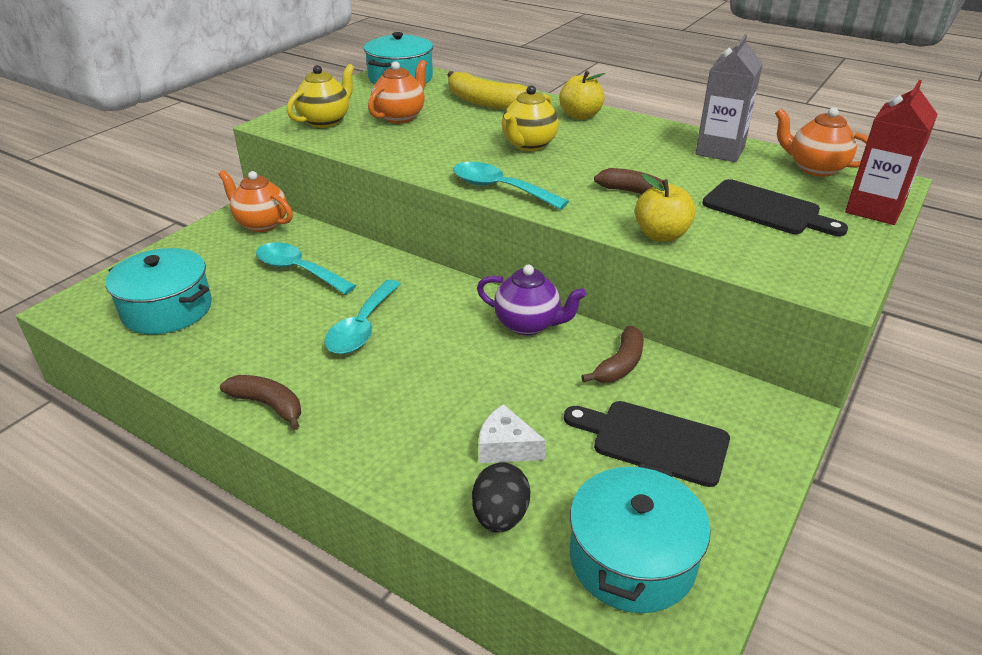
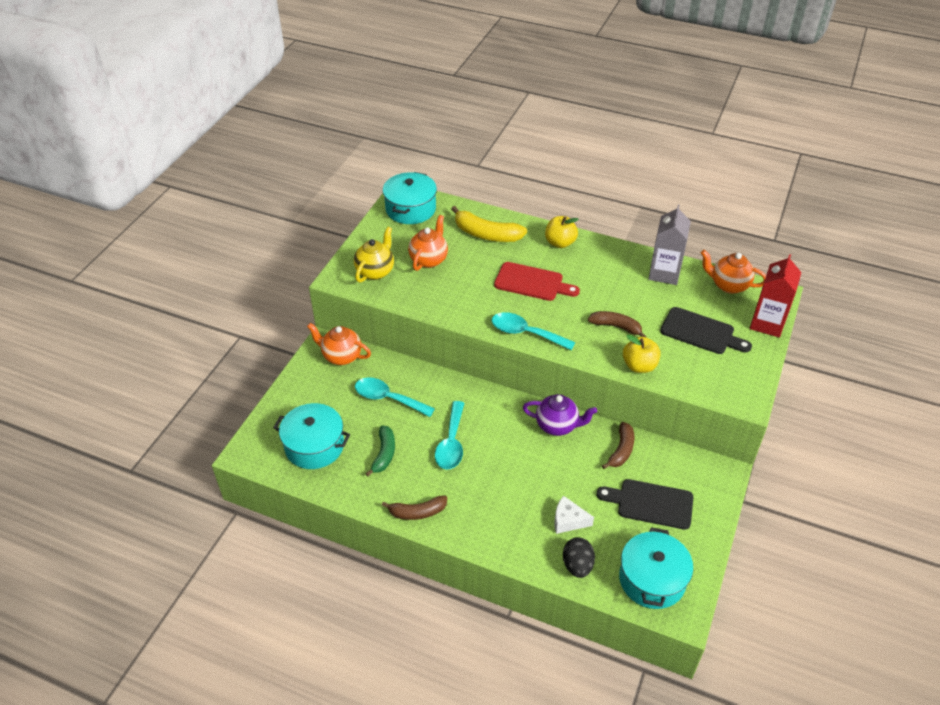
camera: 10 degrees left, 10 degrees up
brown banana [220,375,301,430] -> brown banana turned 150 degrees clockwise [382,495,447,520]
yellow teapot [502,85,559,151] -> red cutting board [494,262,580,301]
none -> green banana [365,425,395,477]

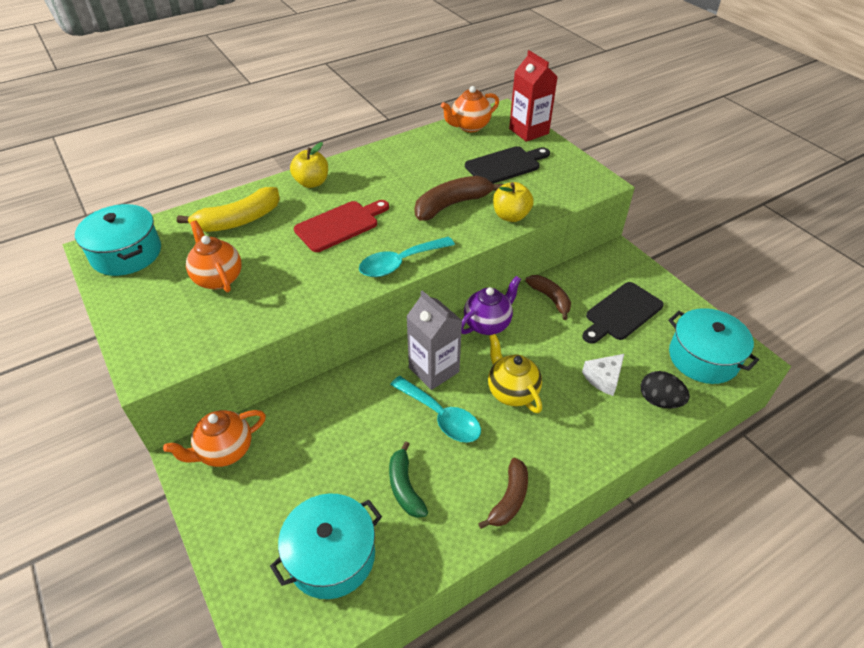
camera: 55 degrees left, 0 degrees up
yellow teapot [354,227,394,283] -> yellow teapot moved to [488,334,542,413]
turquoise spoon [355,377,435,417] -> none
green banana [365,425,395,477] -> green banana turned 150 degrees counterclockwise [389,441,428,518]
brown banana [588,311,646,337] -> brown banana [415,176,503,221], size x1.53
grey carton [648,205,691,285] -> grey carton moved to [406,290,462,390]

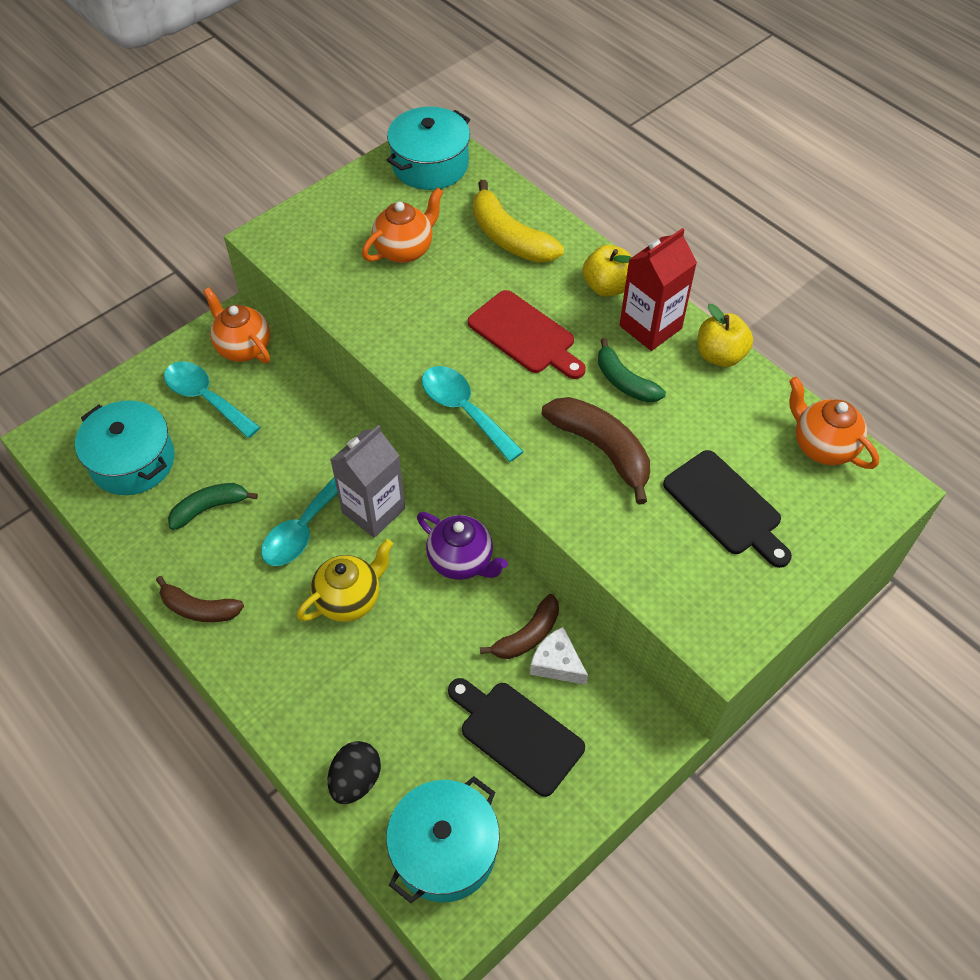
camera: 80 degrees right, 10 degrees up
yellow apple [493,182,534,222] -> yellow apple moved to [698,304,753,367]
red carton [509,50,558,142] -> red carton moved to [620,228,697,351]
white cheese [582,354,624,396] -> white cheese moved to [530,627,588,685]
none -> turquoise spoon [164,361,260,438]
none -> green banana [598,338,666,403]

